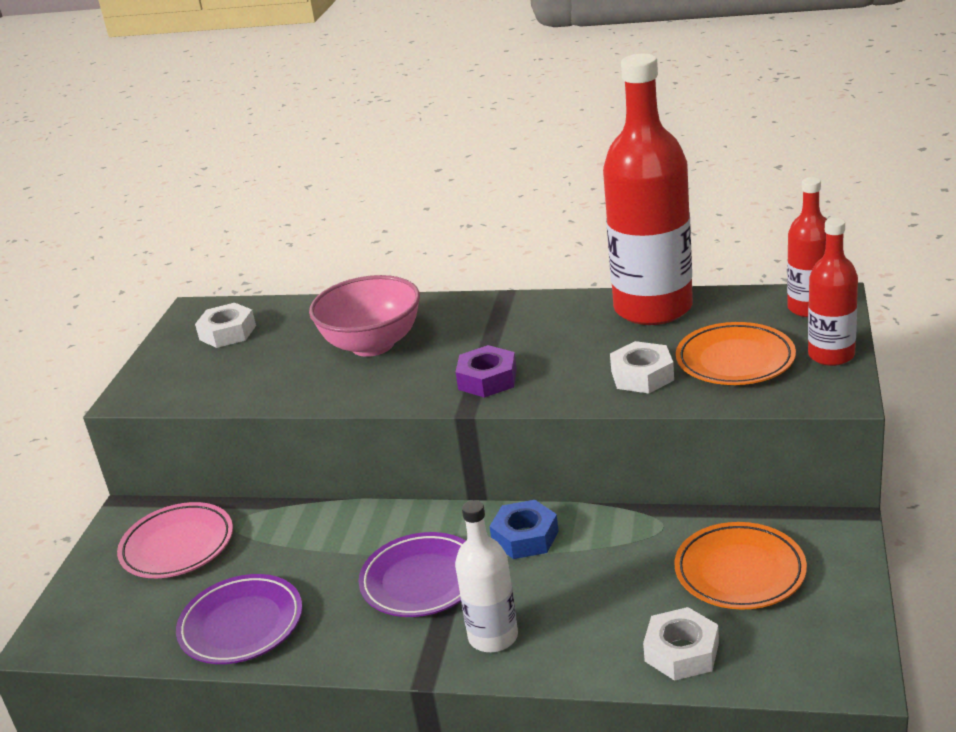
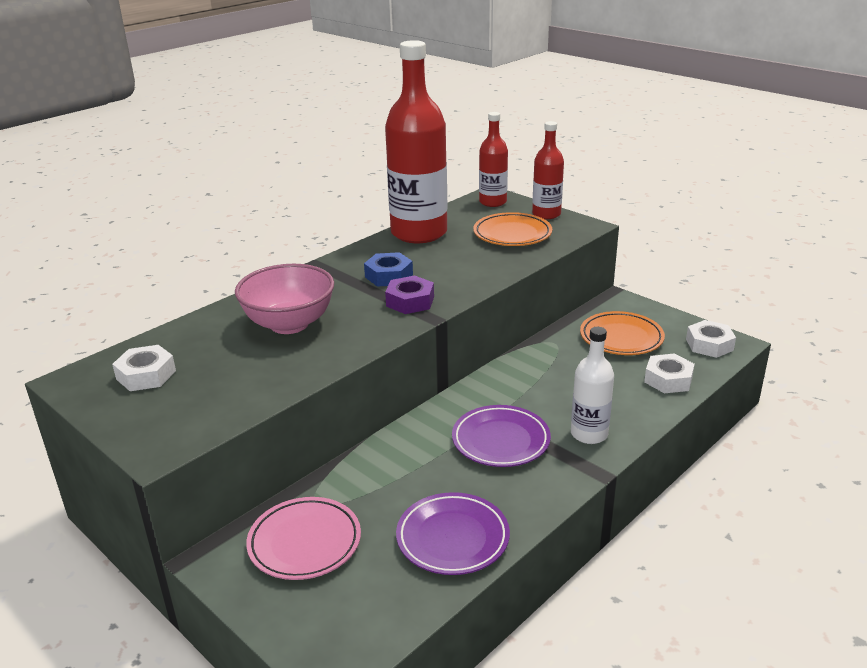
camera: 60 degrees left, 0 degrees up
blue nut [489,500,559,559] -> blue nut moved to [364,252,413,287]
white nut [610,341,674,393] -> white nut moved to [686,320,736,358]

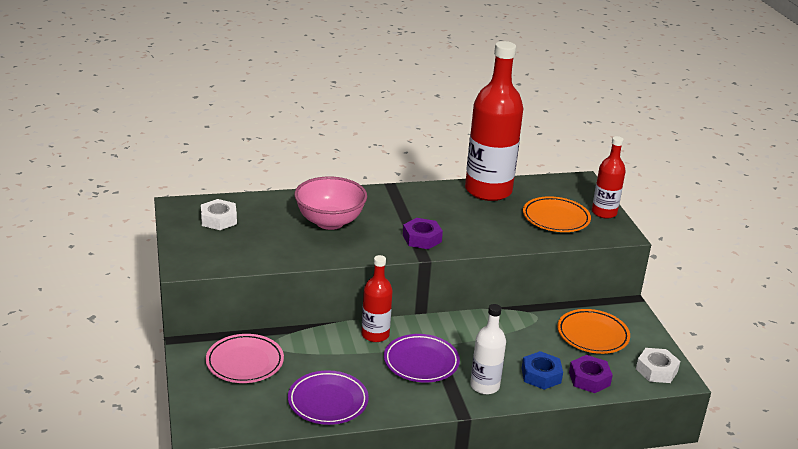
camera: 30 degrees right, 0 degrees up
blue nut [364,252,413,287] -> blue nut moved to [522,351,563,390]
red bottle [479,112,508,207] -> red bottle moved to [362,255,393,342]
white nut [644,354,695,394] -> purple nut [569,355,613,393]

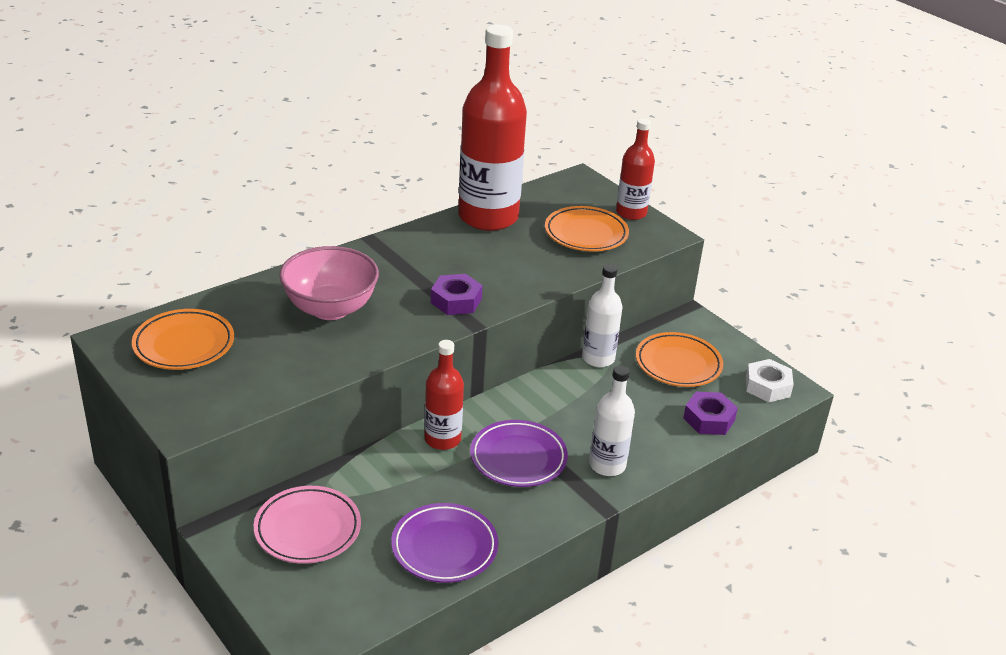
camera: 25 degrees left, 5 degrees up
white nut [201,199,237,230] -> orange plate [132,309,234,370]
blue nut [522,351,563,390] -> none
none -> white bottle [582,264,623,367]

